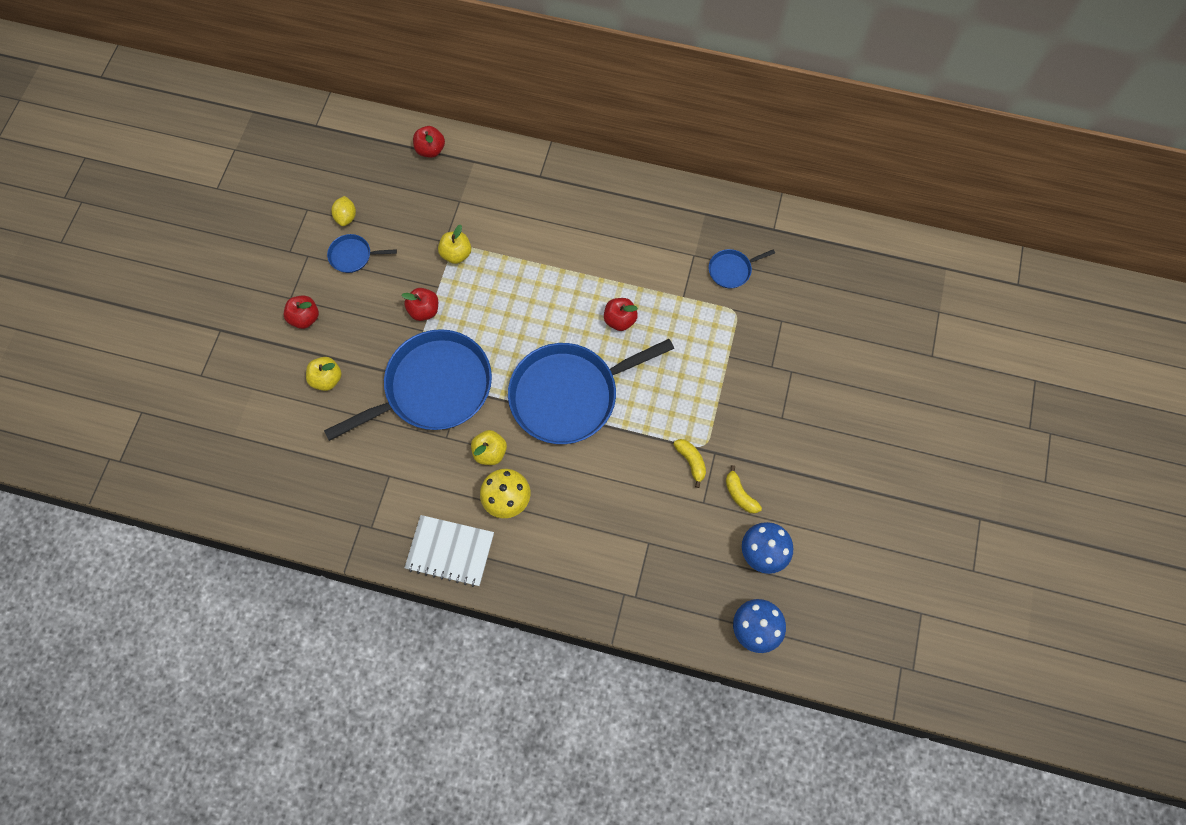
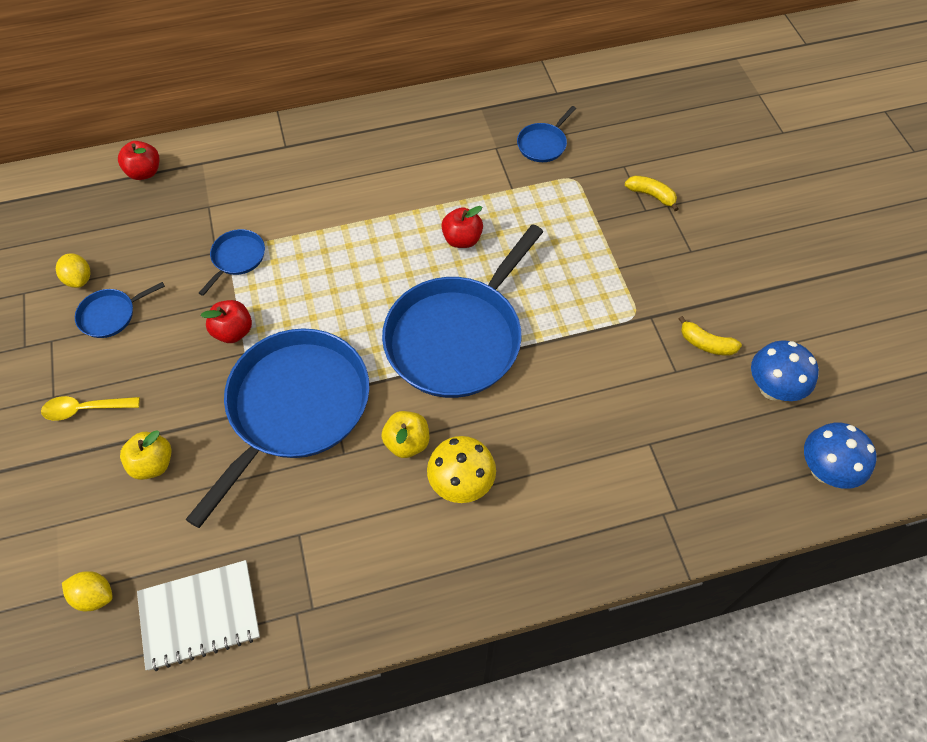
camera: 30 degrees left, 10 degrees down
red apple [284,295,319,329] -> yellow spoon [41,396,140,421]
white notebook [405,515,494,587] -> white notebook moved to [137,560,260,671]
yellow apple [438,225,471,264] -> blue pan [199,229,265,296]
yellow banana [673,439,706,488] -> yellow banana moved to [625,176,679,211]
none -> yellow lemon [62,571,113,611]

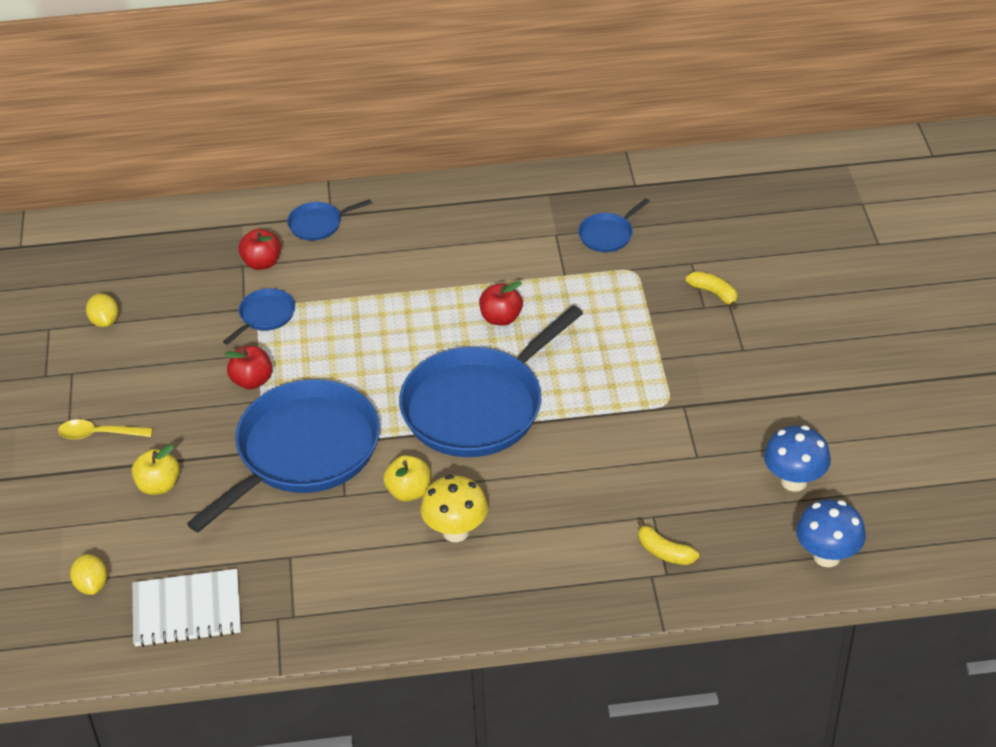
camera: 10 degrees right, 15 degrees down
yellow lemon [62,571,113,611] -> yellow lemon turned 45 degrees clockwise [70,554,107,595]
blue pan [75,282,165,338] -> blue pan moved to [287,199,372,241]
red apple [118,141,159,180] -> red apple moved to [238,229,281,270]
yellow banana [678,316,742,356] -> yellow banana moved to [637,519,699,565]

